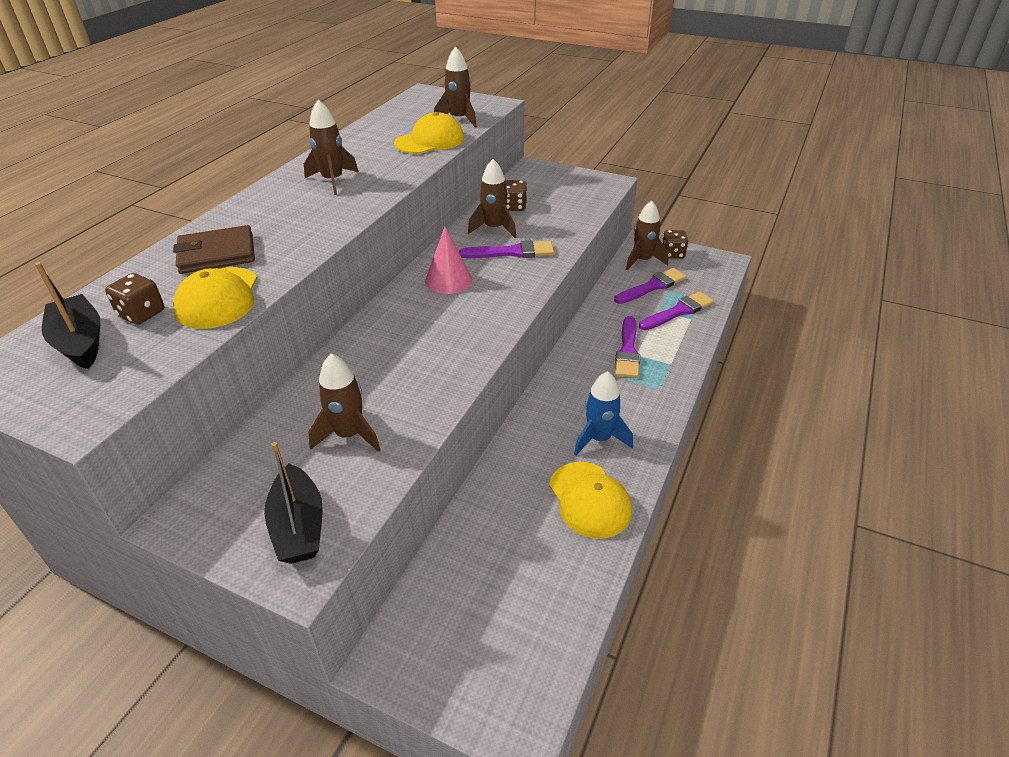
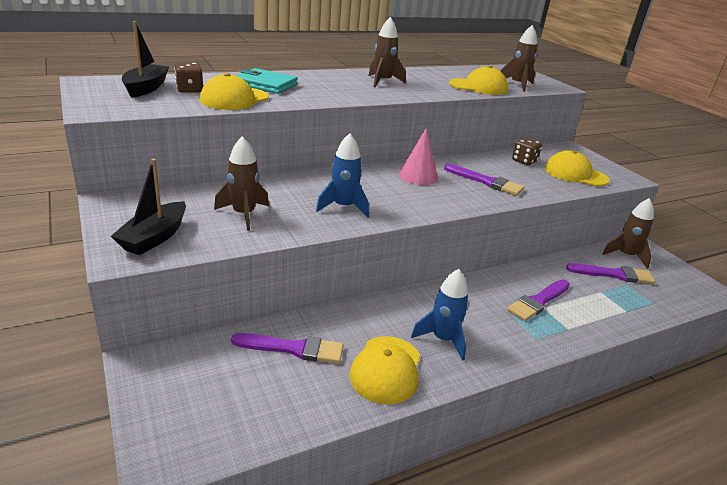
camera: 35 degrees right, 10 degrees down
brown wallet [173,225,255,274] -> turquoise wallet [236,68,298,94]
brown rocket [468,159,516,238] -> none
purple brush [639,291,714,330] -> purple brush moved to [231,333,344,363]
brown dice [662,230,688,259] -> none
none -> blue rocket [316,133,369,218]
none -> yellow cap [545,150,609,186]

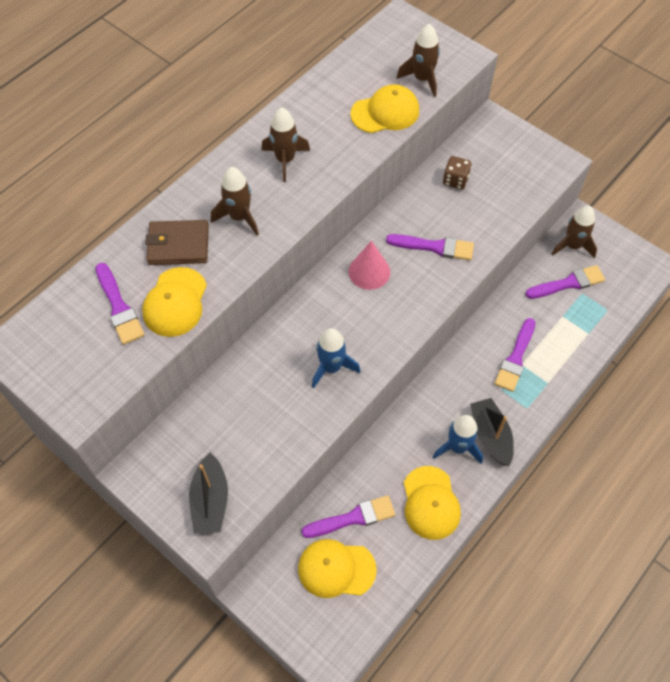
camera: 20 degrees left, 30 degrees up
black boat [122,21,169,98] -> black boat moved to [470,398,514,466]
brown dice [174,63,203,93] -> purple brush [96,263,145,345]
brown rocket [214,136,269,231] -> brown rocket moved to [211,167,259,235]
turquoise wallet [236,68,298,94] -> brown wallet [145,220,209,265]
yellow cap [545,150,609,186] -> yellow cap moved to [298,539,377,598]

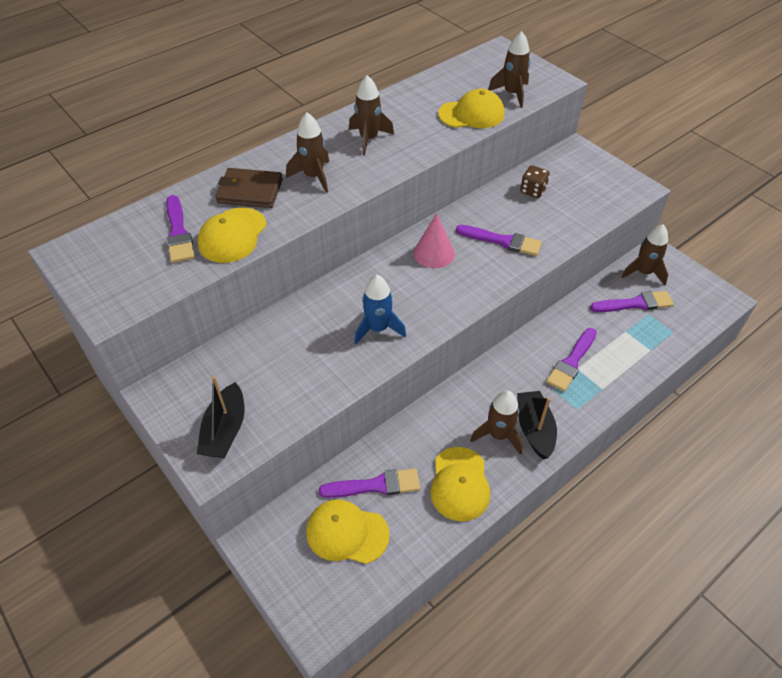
camera: 10 degrees right, 10 degrees down
blue rocket [433,415,483,464] -> brown rocket [470,391,522,454]

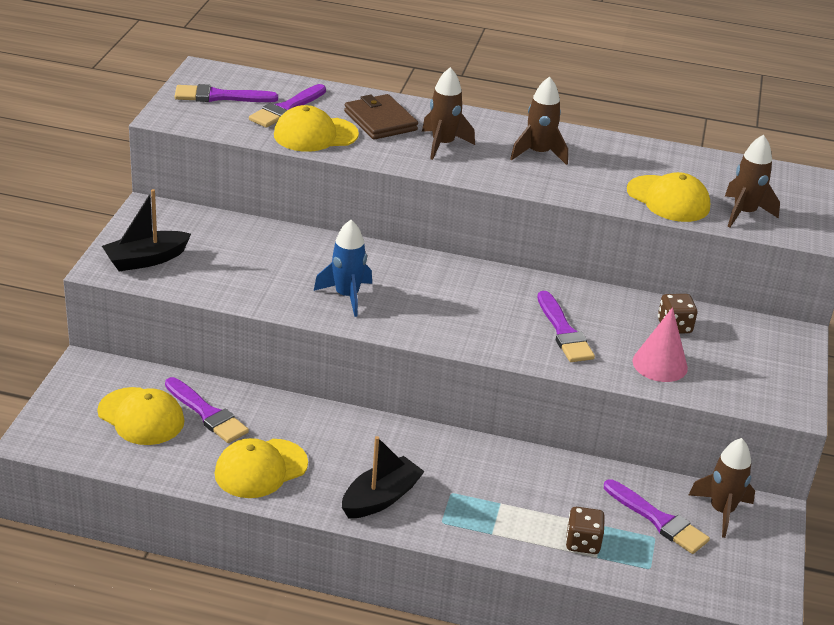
camera: 50 degrees right, 15 degrees down
yellow cap [306,499,390,564] -> yellow cap turned 150 degrees clockwise [97,387,185,445]
pink cone [414,213,455,268] -> pink cone moved to [633,307,688,382]
brown rocket [470,391,522,454] -> none
purple brush [546,328,597,392] -> purple brush moved to [175,84,278,102]
none -> brown dice [566,507,605,554]

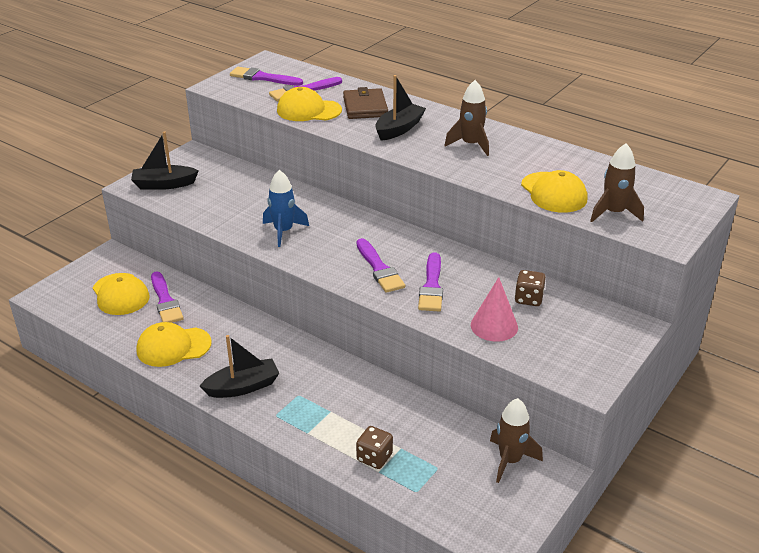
camera: 25 degrees right, 0 degrees up
brown rocket [422,67,475,160] -> black boat [375,75,426,141]
purple brush [604,479,710,554] -> purple brush moved to [356,238,405,293]

